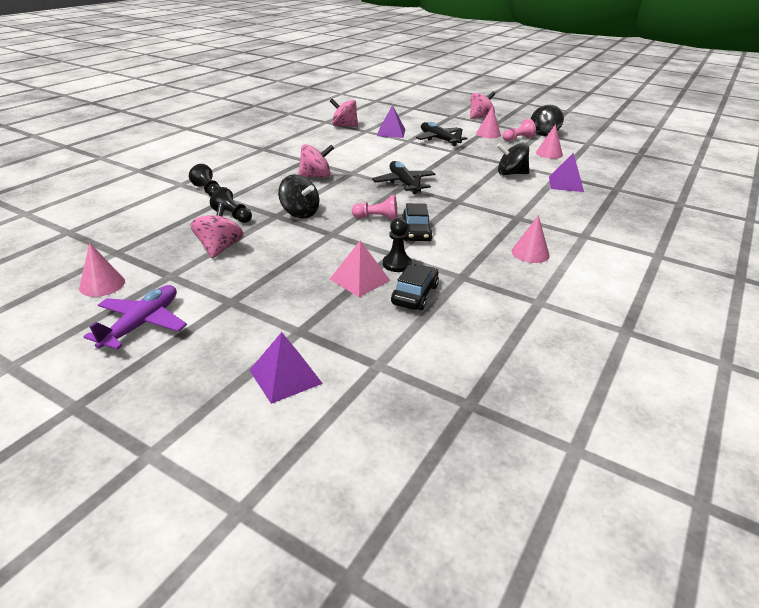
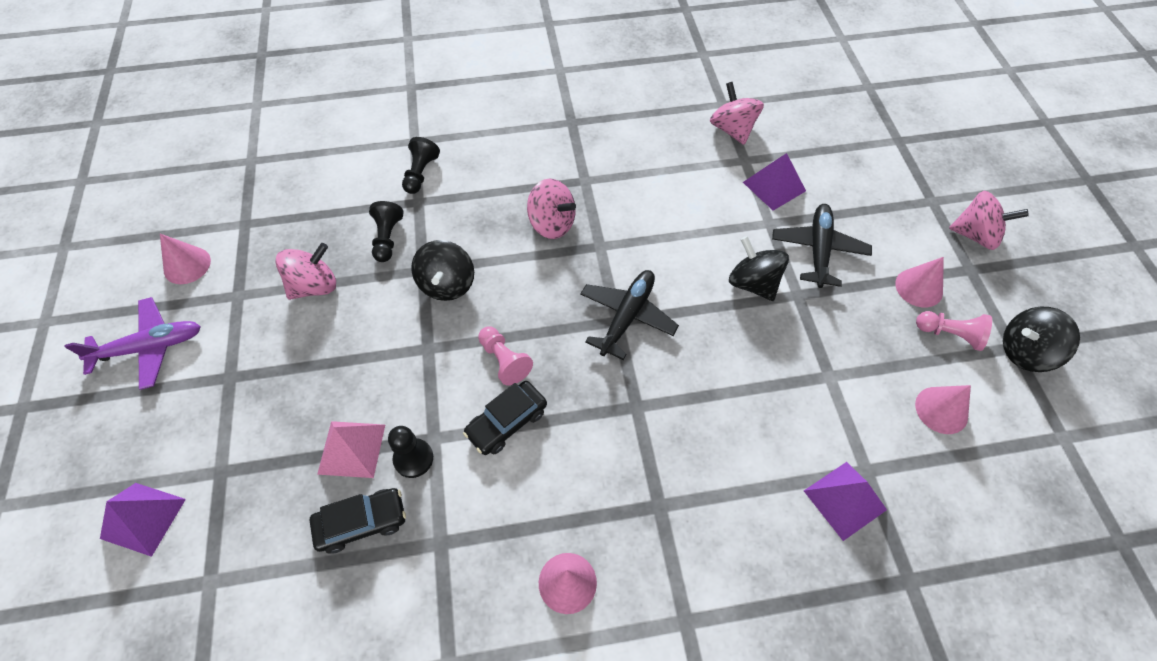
camera: 50 degrees right, 25 degrees up
black spinning top [497,143,529,175] -> black spinning top moved to [729,236,789,301]

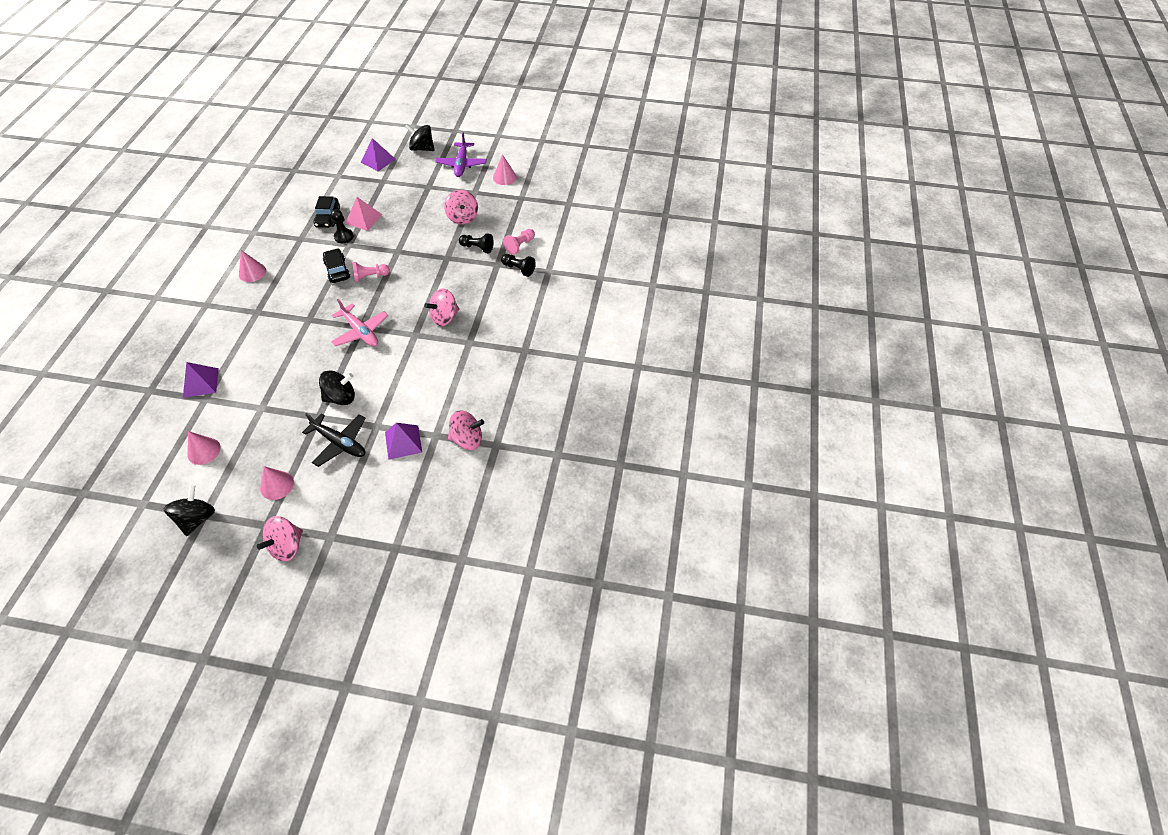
camera: 110 degrees right, 5 degrees down
black spinning top [411,240,474,301] -> black spinning top moved to [405,124,435,151]
black plane [580,270,679,360] -> pink plane [331,299,388,347]
pink pawn [916,311,992,351] -> pink pawn moved to [503,229,535,255]

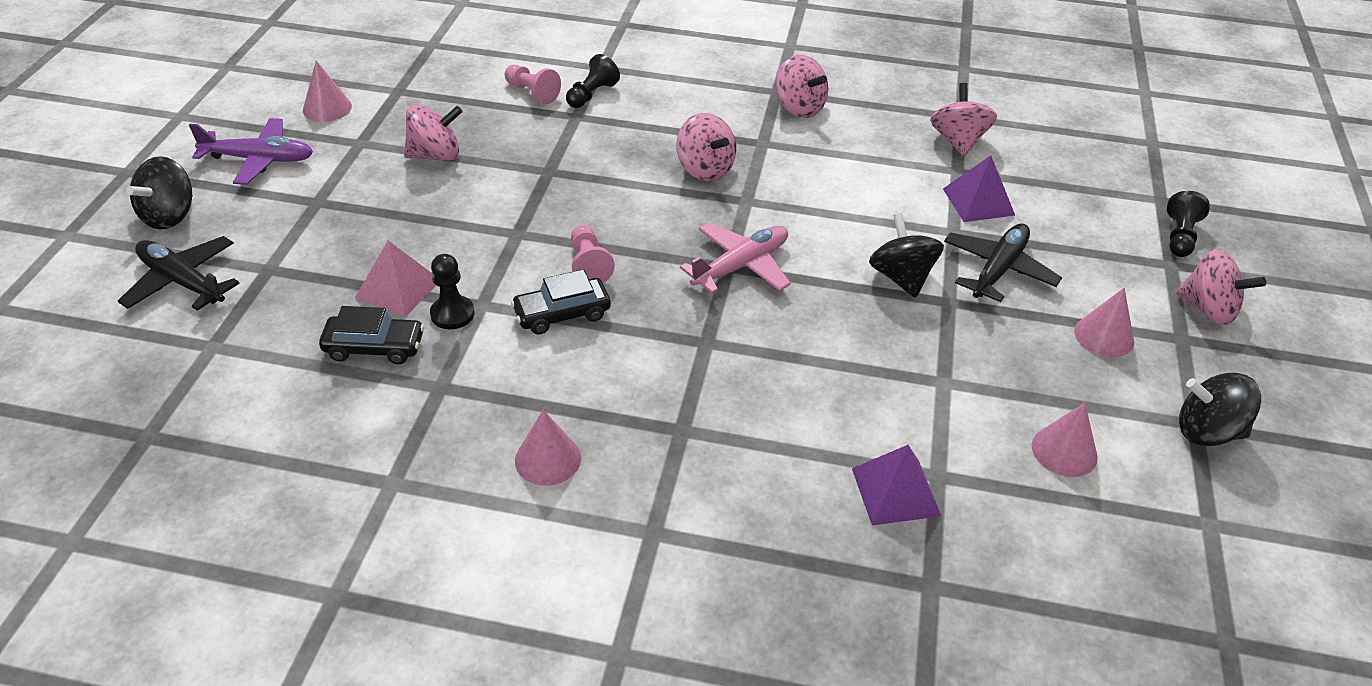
camera: 90 degrees left, 10 degrees down
purple pyramid [361,138,396,171] -> black plane [118,236,240,311]
black pawn [459,233,494,253] -> black pawn moved to [1167,191,1210,257]
none -> pink spinning top [776,54,828,118]

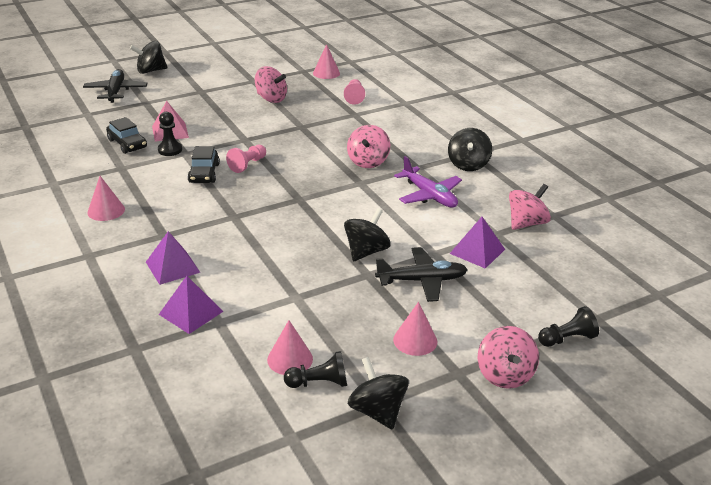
camera: 50 degrees right, 10 degrees down
purple plane [189,118,313,185] -> purple plane moved to [394,156,462,208]
pink cone [303,61,352,122] -> pink cone moved to [313,44,340,79]
black car [511,269,611,335] -> black car turned 120 degrees counterclockwise [188,146,220,183]
black pawn [566,54,620,108] -> black pawn moved to [284,351,347,388]
pink plane [680,222,791,293] -> none
pink spinning top [776,54,828,118] -> black spinning top [448,128,492,171]
none -> purple pyramid [146,231,201,285]

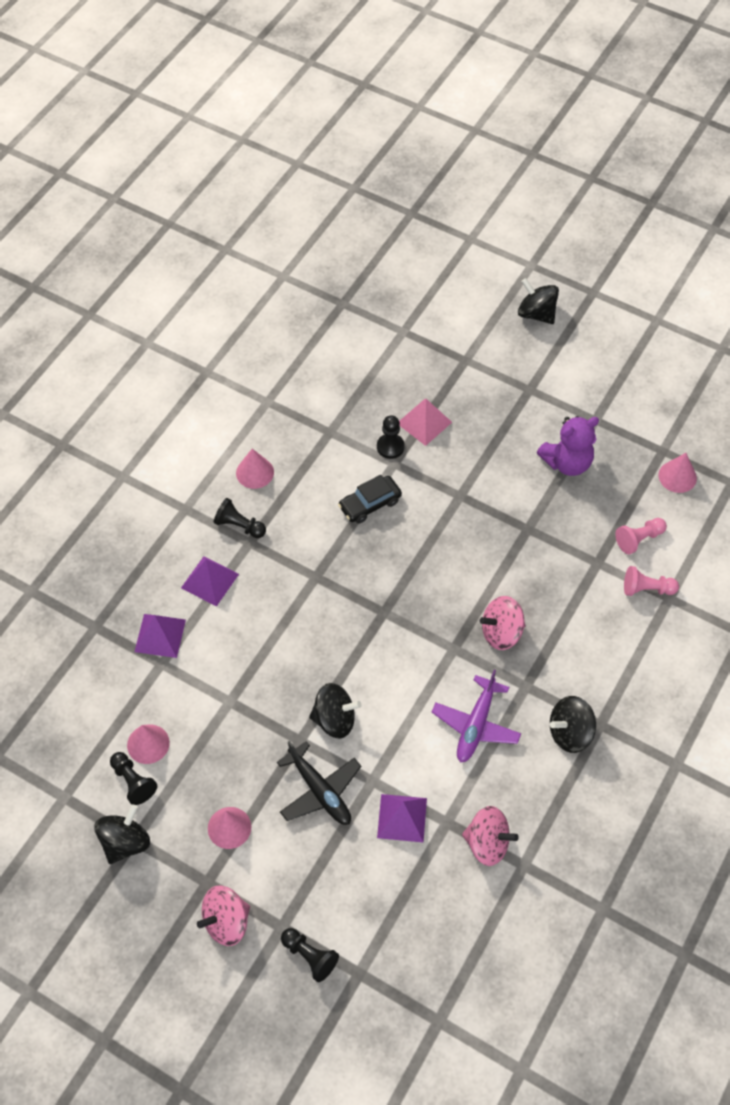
camera: 60 degrees right, 25 degrees up
black plane [83,69,147,103] -> none
black car [106,117,147,154] -> none
pink pawn [226,145,266,173] -> pink pawn moved to [624,566,679,596]
pink spinning top [255,66,287,103] -> purple teddy bear [537,416,599,476]
none -> black pawn [214,498,266,538]

